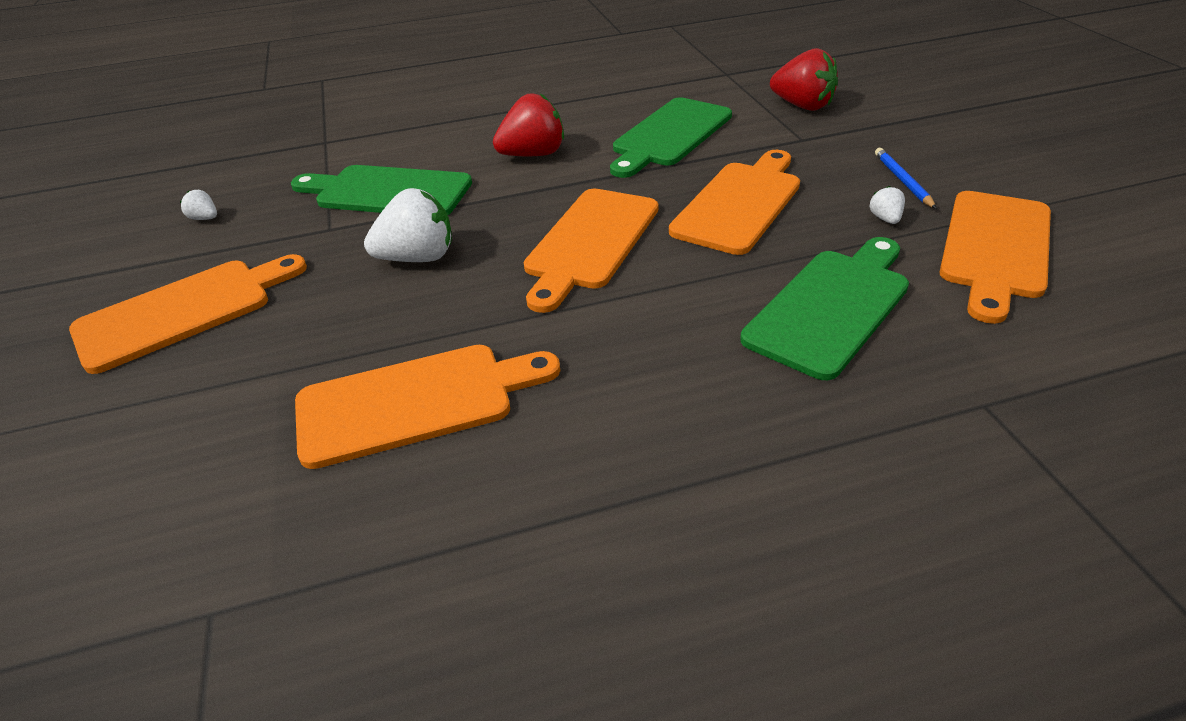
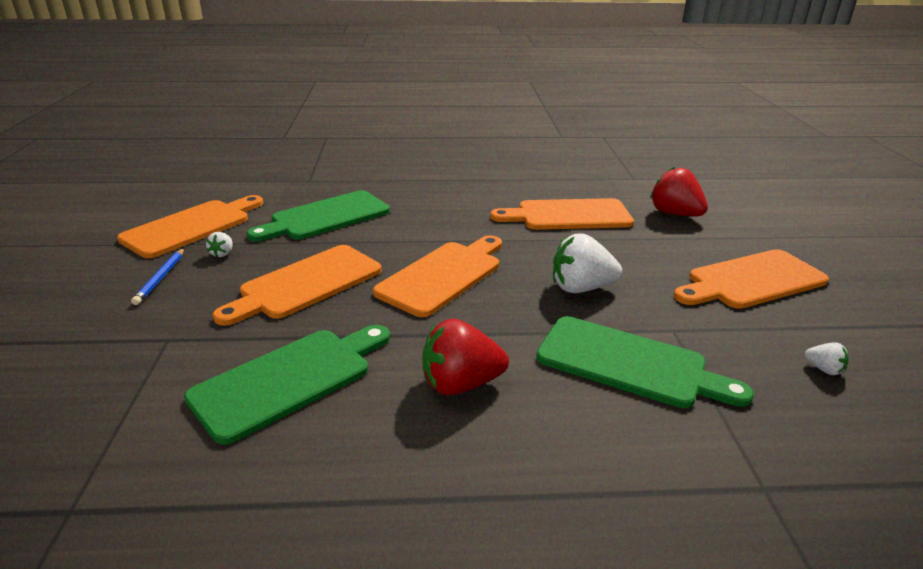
camera: 170 degrees left, 10 degrees down
red strawberry [770,48,838,111] -> red strawberry moved to [650,167,708,216]

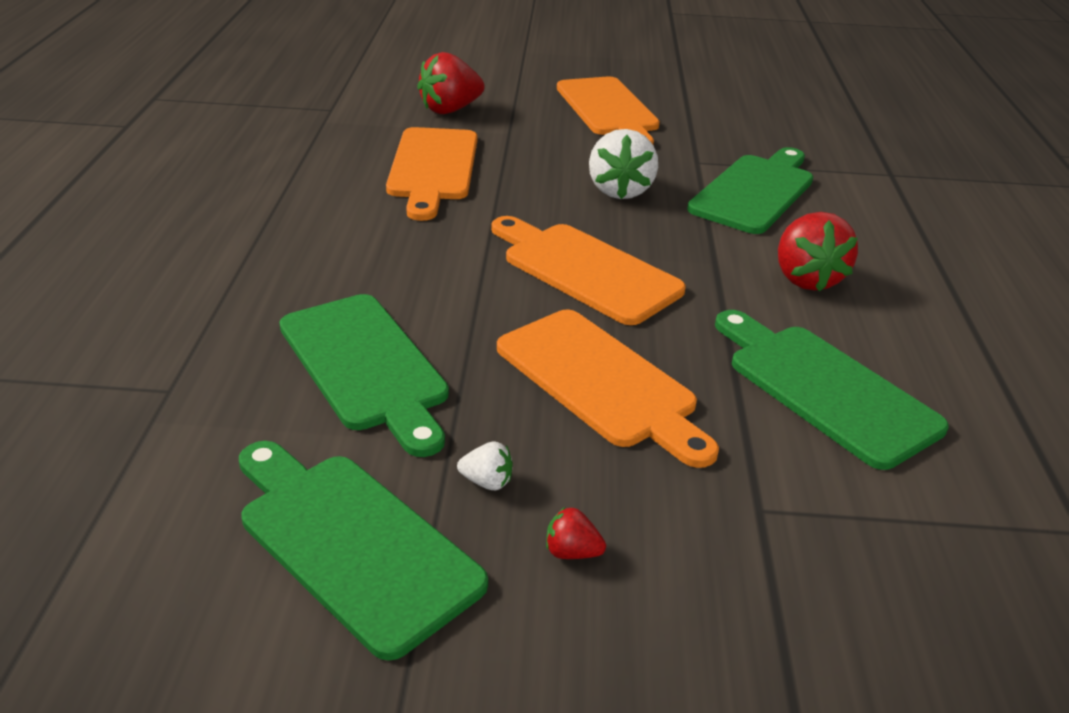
camera: 85 degrees left, 5 degrees up
orange cutting board [117,195,263,258] -> green cutting board [239,441,488,661]
blue pencil [131,248,184,305] -> red strawberry [546,507,606,559]
white strawberry [805,342,849,375] -> none

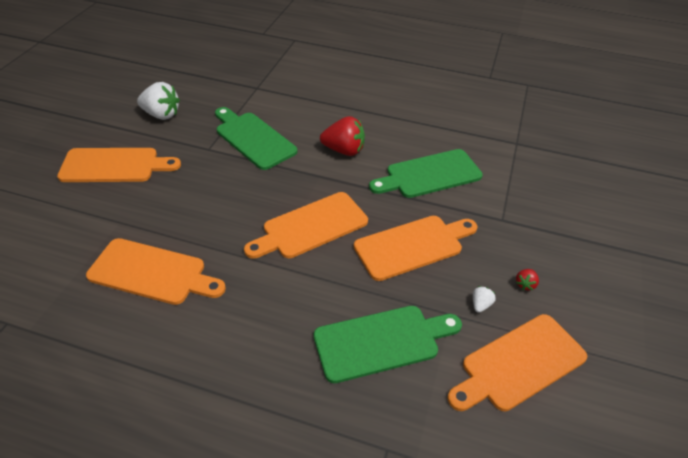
camera: 75 degrees left, 10 degrees up
green cutting board [239,441,488,661] -> orange cutting board [448,314,587,411]
red strawberry [417,52,485,114] -> none
white strawberry [589,129,658,199] -> white strawberry moved to [137,82,180,120]

